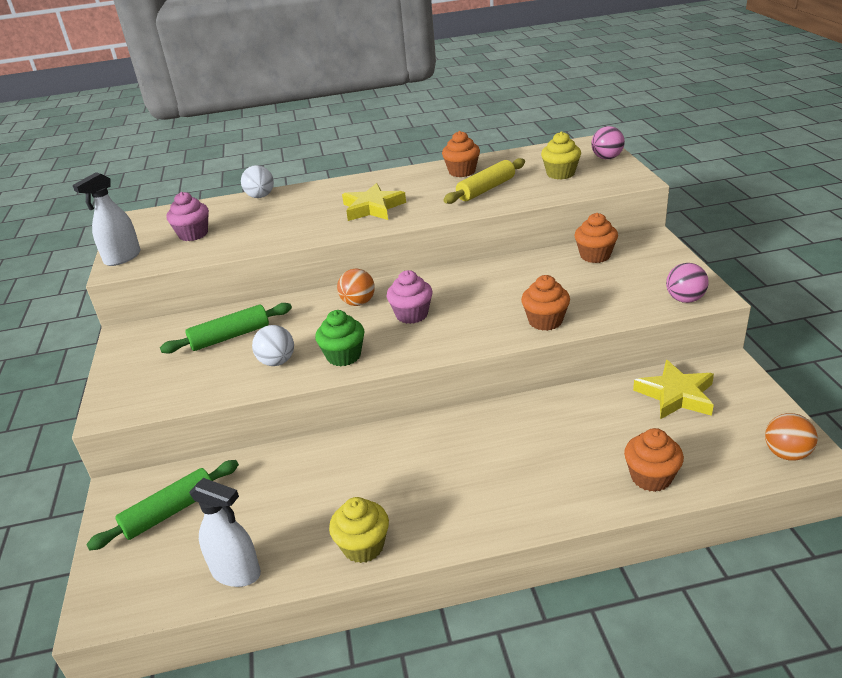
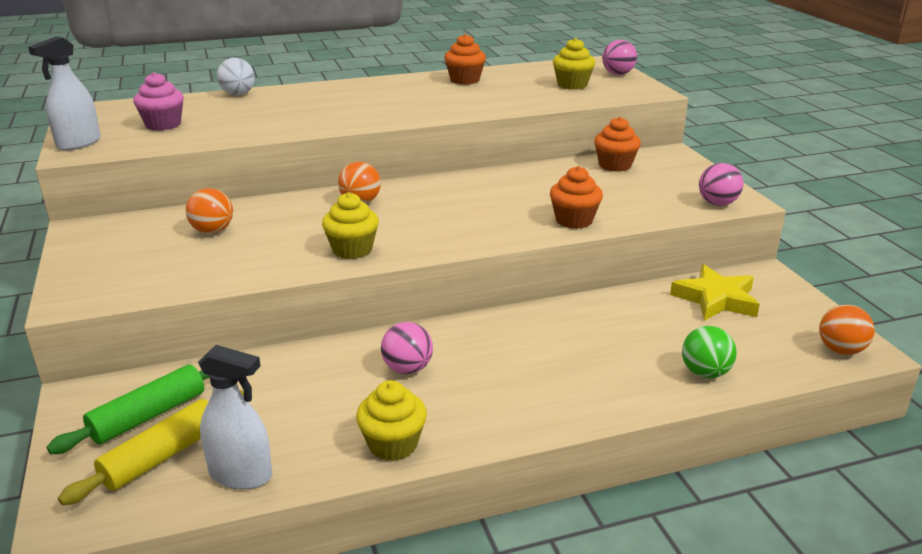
camera: 10 degrees left, 5 degrees down
green rolling pin [160,303,292,354] -> orange ball [186,188,233,234]
white ball [252,325,294,366] -> none
green cupcake [315,310,365,366] -> yellow cupcake [322,192,379,259]
yellow star [342,183,406,221] -> none
pink cupcake [386,270,433,324] -> none
yellow rolling pin [443,158,525,204] -> yellow rolling pin moved to [58,390,244,505]
orange cupcake [624,428,684,492] -> green ball [682,326,737,378]
none -> pink ball [381,322,433,374]

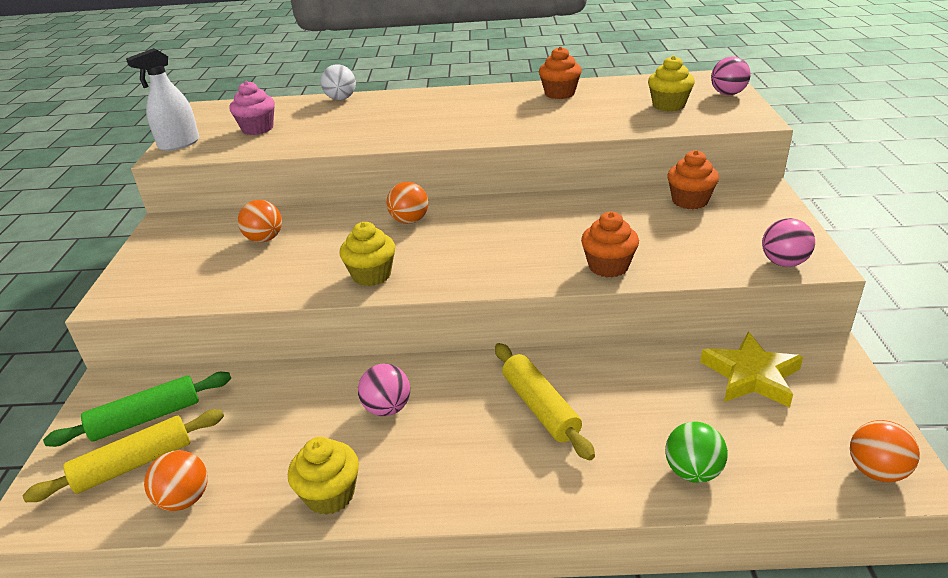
camera: 20 degrees right, 5 degrees up
white spray bottle [198,345,272,490] -> orange ball [144,450,208,511]
none -> yellow rolling pin [495,343,595,460]

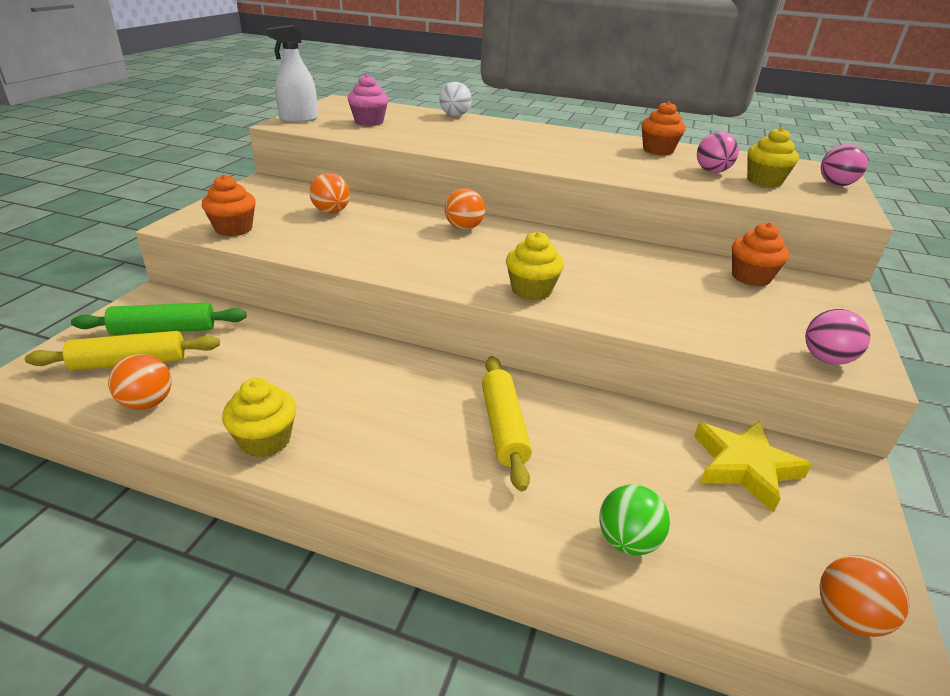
camera: 15 degrees right, 0 degrees up
yellow cupcake [339,222,395,286] -> yellow cupcake moved to [506,232,564,301]
pink ball [358,363,410,416] -> pink ball moved to [697,132,739,173]
orange cupcake [581,212,639,277] -> orange cupcake moved to [202,174,256,236]

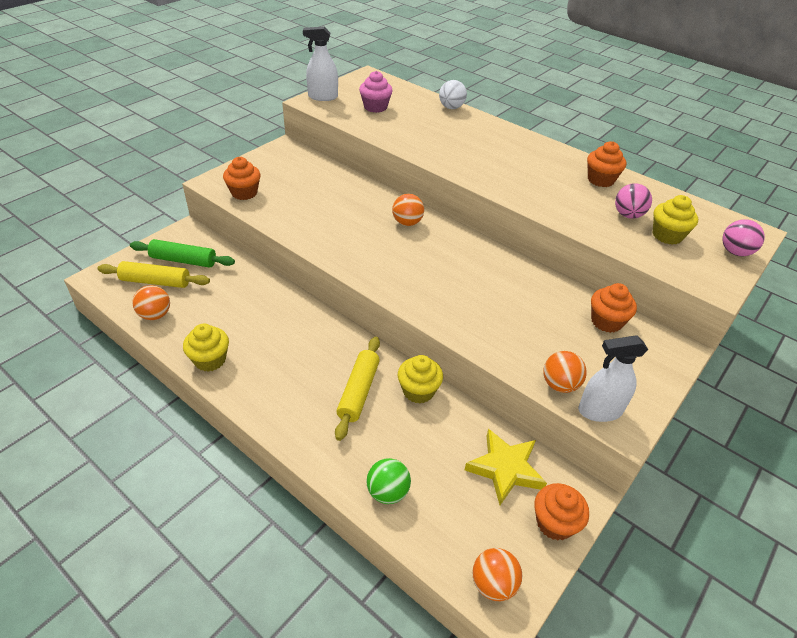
camera: 20 degrees right, 10 degrees up
orange ball [310,173,350,214] -> orange ball moved to [543,351,587,393]
yellow cupcake [506,232,564,301] -> yellow cupcake moved to [398,355,443,403]
pink ball [805,309,870,365] -> white spray bottle [578,335,648,422]
none -> orange cupcake [534,483,589,540]

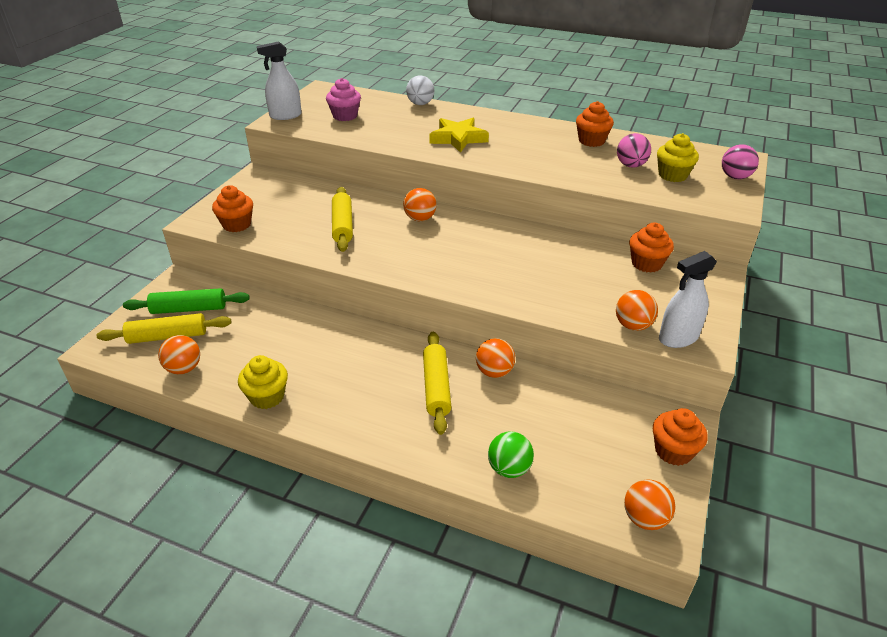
camera: 15 degrees left, 5 degrees down
yellow cupcake [398,355,443,403] -> orange ball [476,338,515,378]
yellow star [465,429,547,505] -> yellow star moved to [429,118,489,153]
none -> yellow rolling pin [332,187,353,252]

